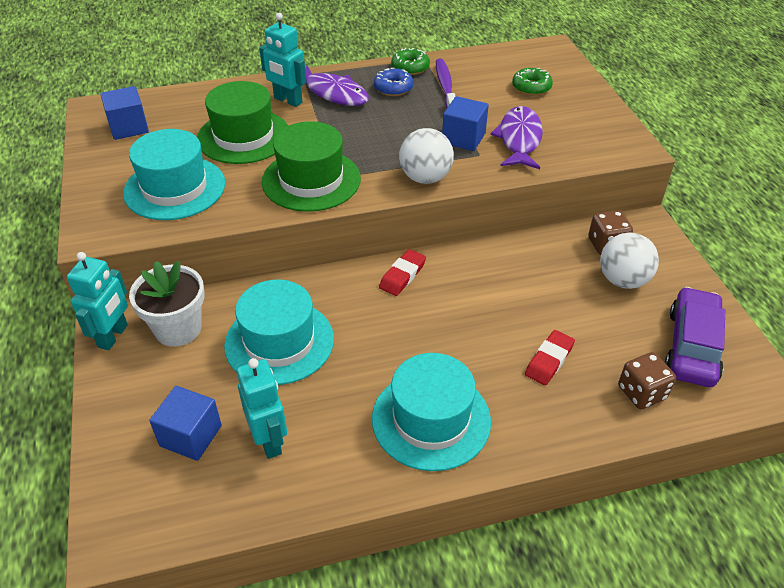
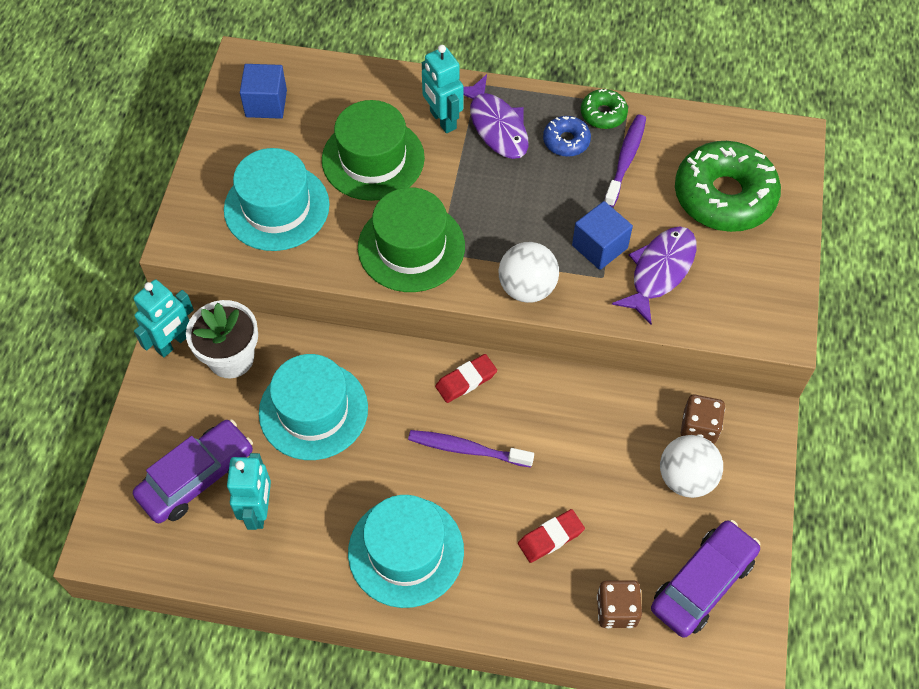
camera: 25 degrees right, 15 degrees up
blue cube [149,386,222,461] -> purple car [133,420,253,523]
green donut [512,68,553,95] -> green donut [675,141,781,232], size x2.11
none -> purple toothbrush [408,430,534,468]

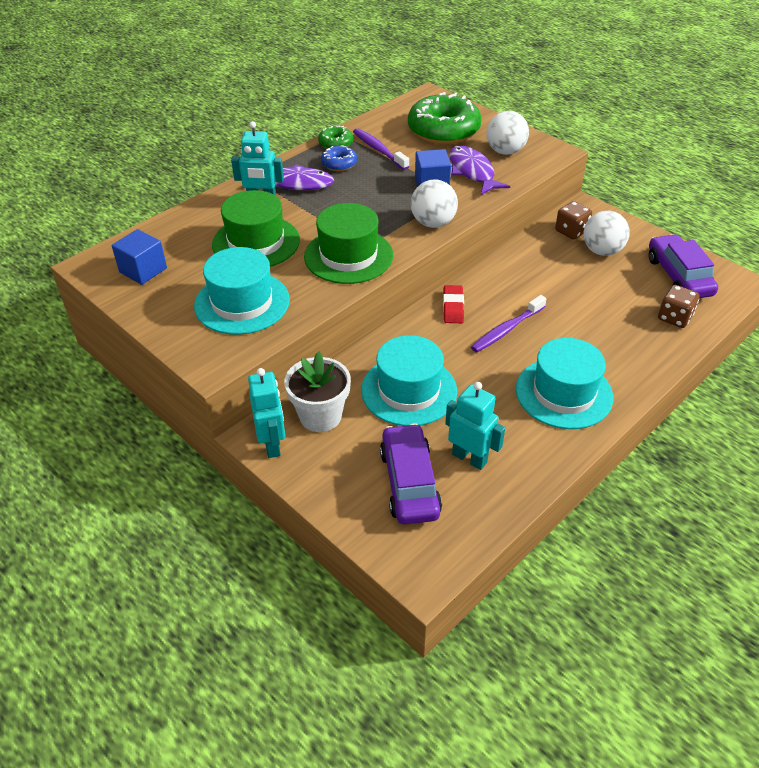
camera: 55 degrees left, 15 degrees down
red eraser [518,509,585,563] -> none
none -> white ball [486,111,529,155]

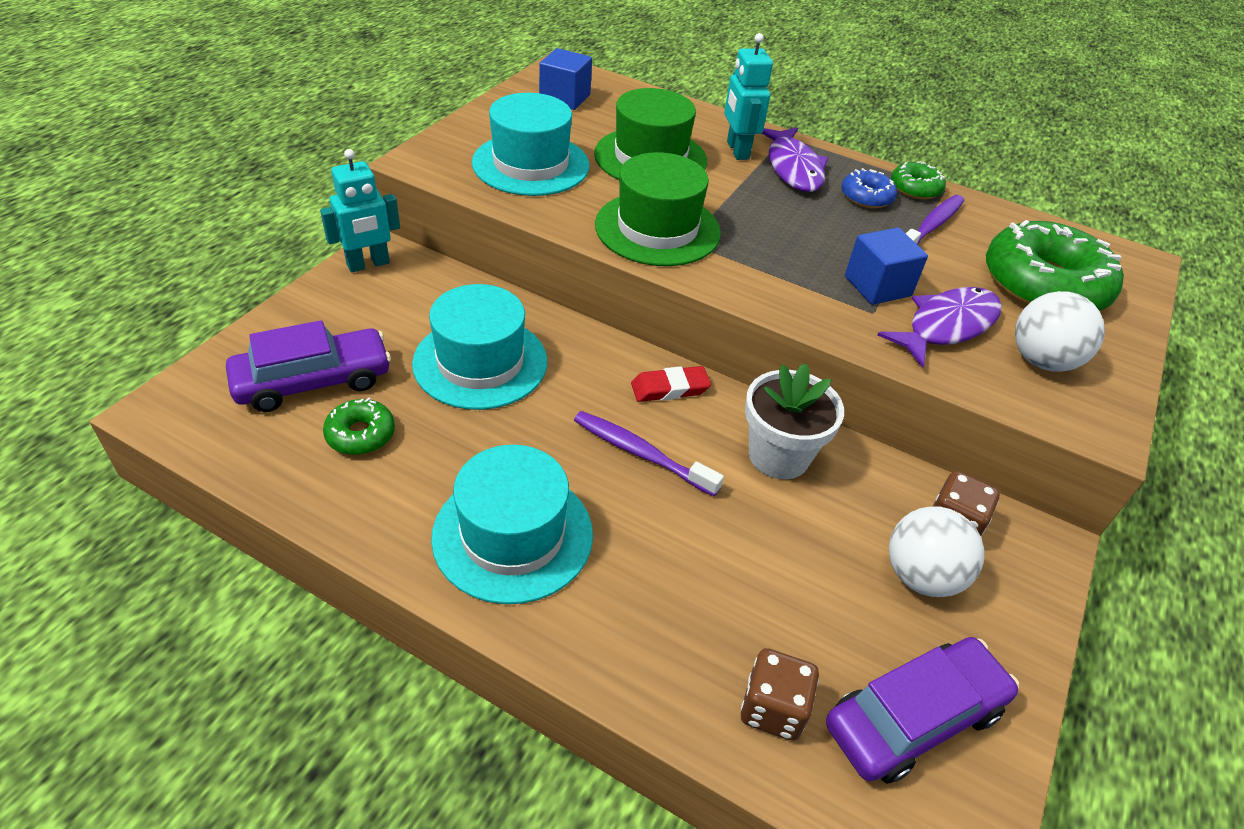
camera: 70 degrees right, 0 degrees up
white flower pot [284,352,351,432] -> white flower pot moved to [745,363,844,479]
white ball [411,179,458,228] -> none
turquoise robot [445,382,505,470] -> green donut [323,398,395,455]

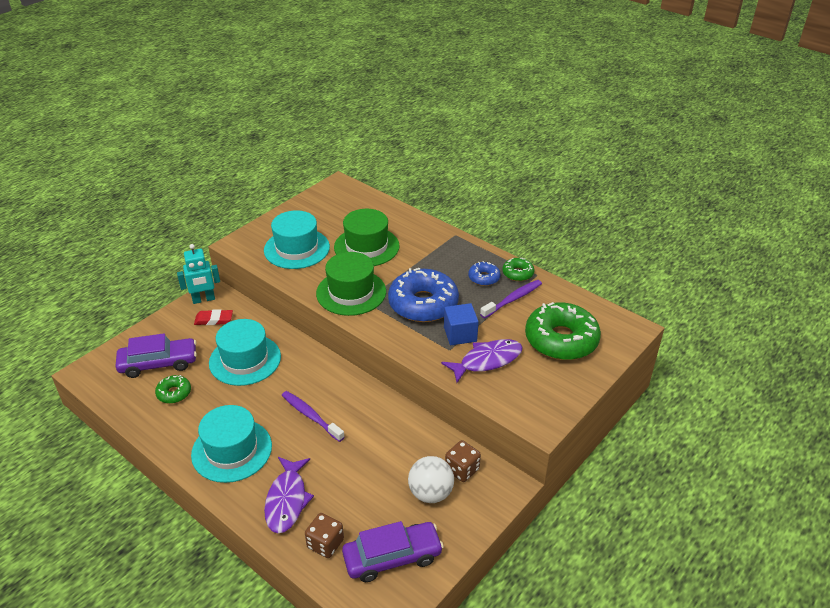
camera: 15 degrees right, 5 degrees down
blue cube [539,48,592,110] -> none
red eraser [631,366,711,402] -> red eraser moved to [194,309,233,325]
turquoise robot [724,33,773,160] -> none
white flower pot [745,363,844,479] -> none
purple fish [762,127,829,192] -> purple fish moved to [264,457,314,533]
white ball [1015,291,1105,372] -> none
none -> blue donut [388,268,459,322]

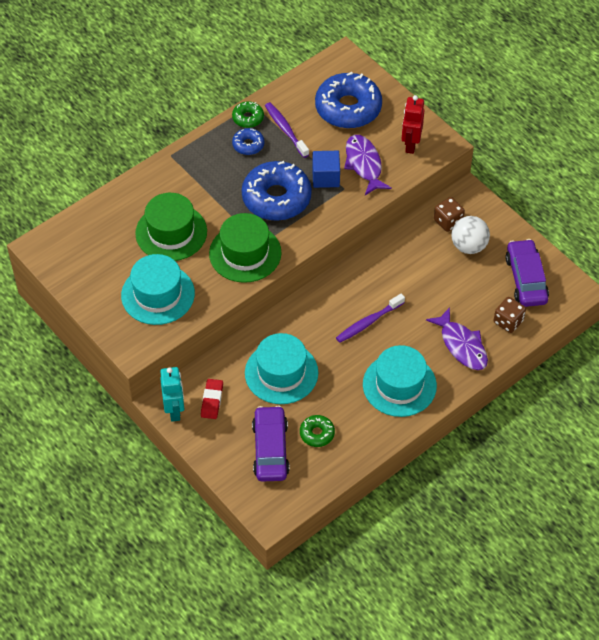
camera: 80 degrees left, 15 degrees up
purple fish [264,457,314,533] -> purple fish turned 45 degrees clockwise [426,307,488,370]
green donut [525,302,601,360] -> blue donut [315,72,382,128]
none -> red robot [402,95,424,154]

